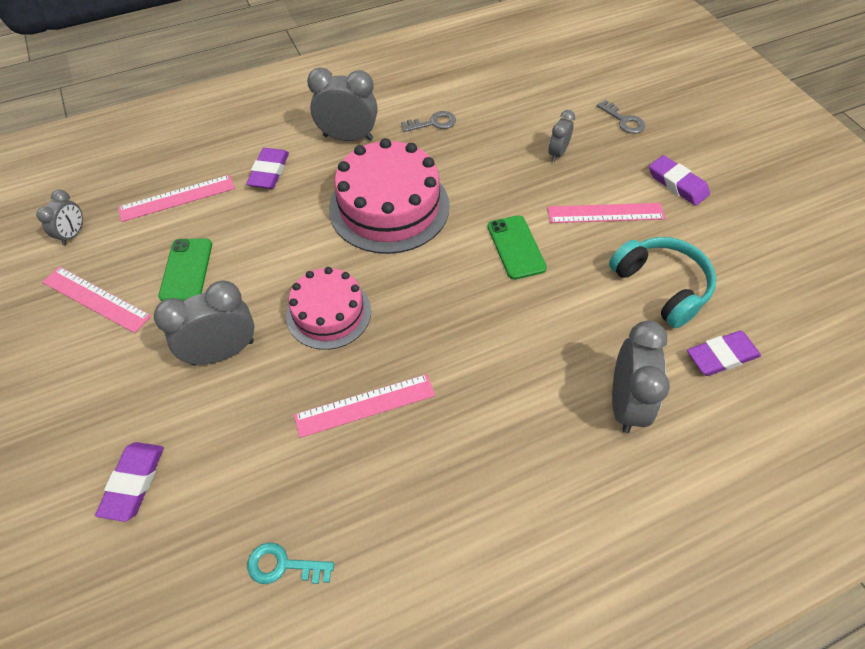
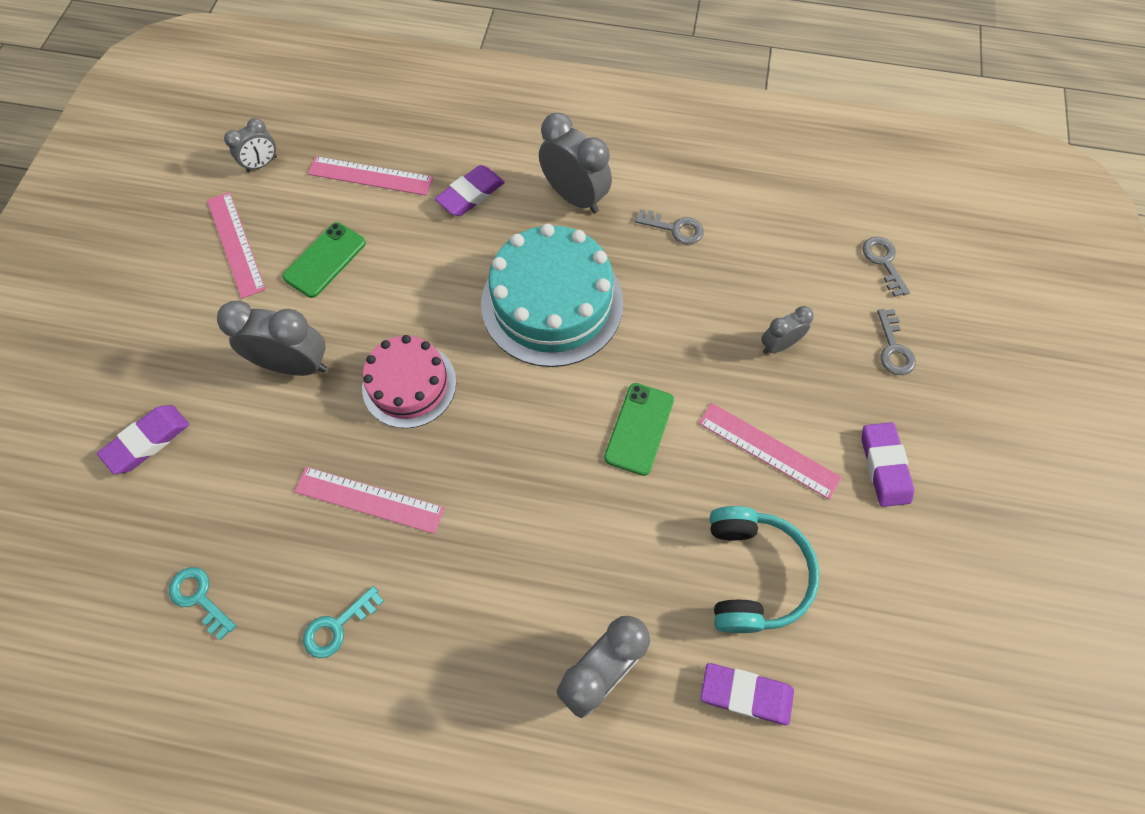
camera: 35 degrees right, 10 degrees up
pink cake [329,138,450,254] -> turquoise cake [481,224,623,367]
none -> turquoise key [303,586,384,658]
none -> grey key [863,237,910,297]

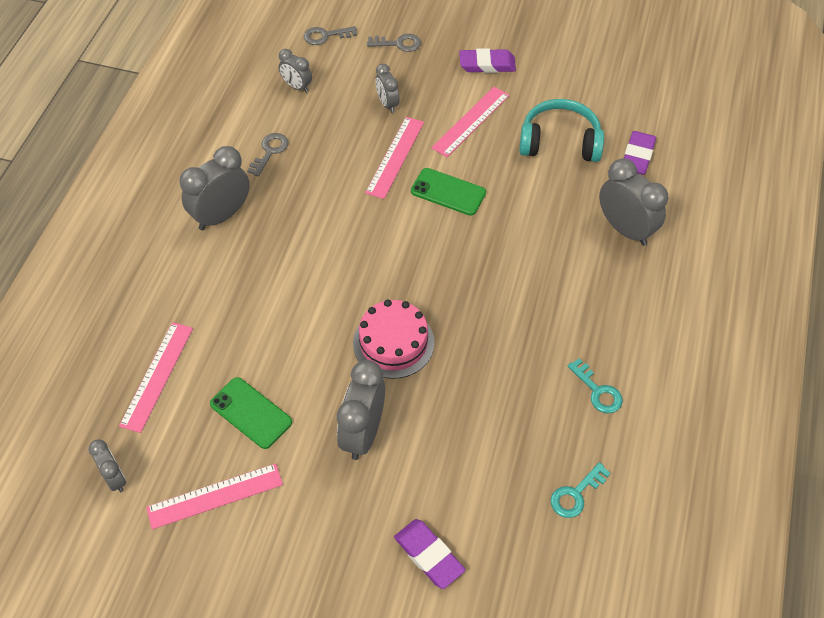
camera: 85 degrees left, 10 degrees down
pink ruler [294,467,445,534] -> pink ruler moved to [365,117,424,199]
purple eraser [435,165,505,216] -> none
turquoise cake [481,224,623,367] -> none
none -> grey clock [279,49,312,93]

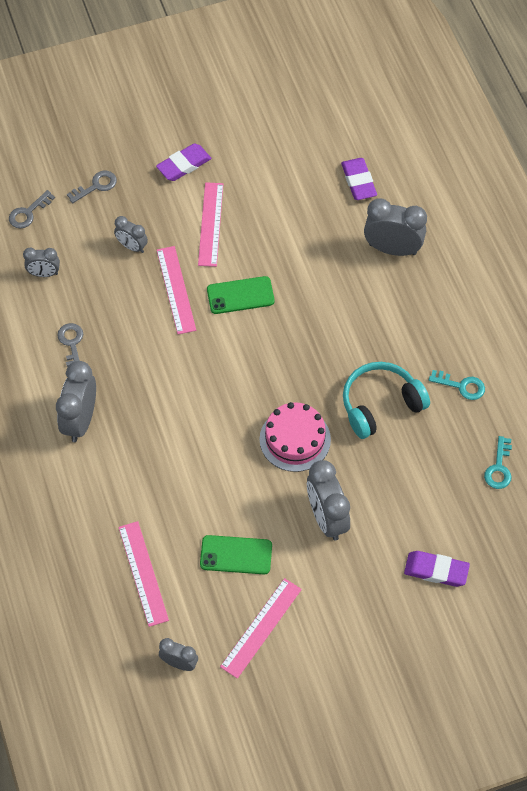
camera: 35 degrees left, 5 degrees up
turquoise headphones [519,99,604,162] -> turquoise headphones moved to [343,362,430,439]

